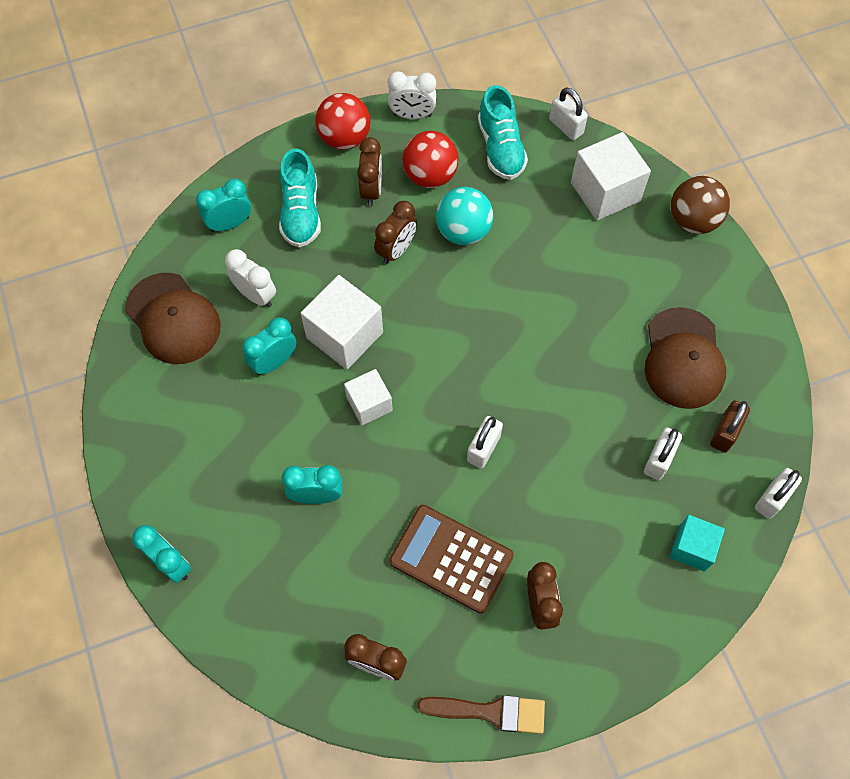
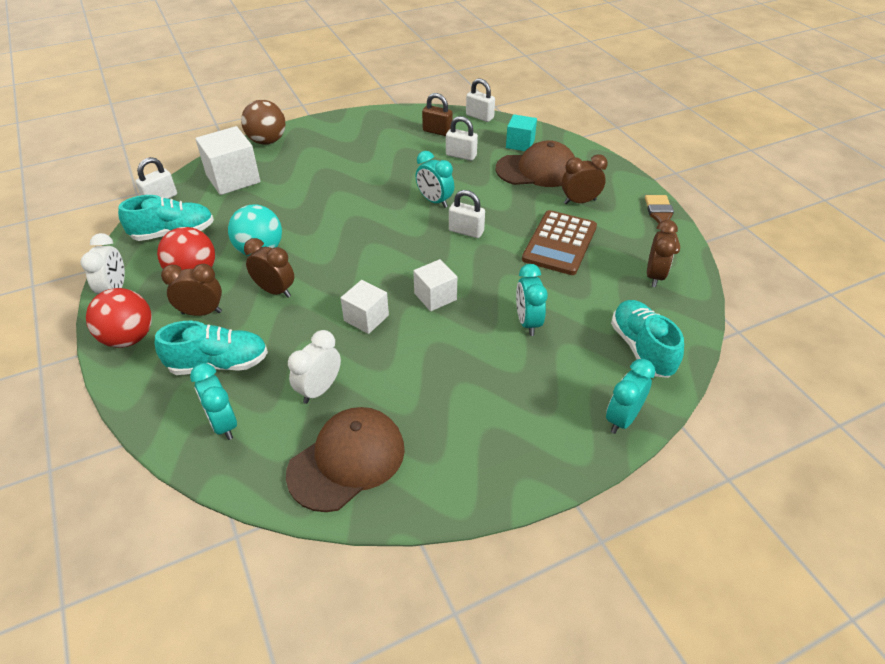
camera: 95 degrees left, 20 degrees down
turquoise clock [242,317,297,375] -> turquoise clock moved to [416,151,454,208]
white cube [301,275,383,370] -> white cube [341,280,389,334], size x0.61
brown cap [645,307,726,409] -> brown cap moved to [496,140,575,187]
none -> turquoise shoe [611,300,684,378]

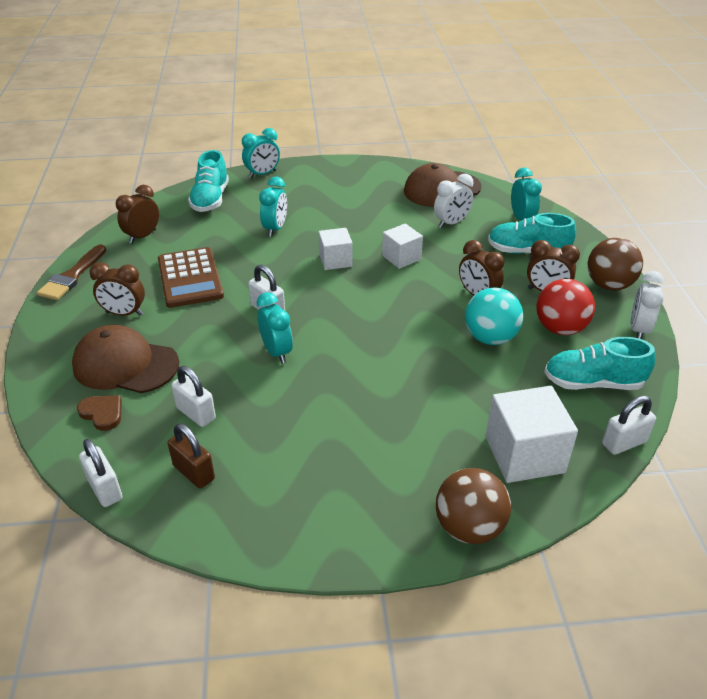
camera: 160 degrees left, 5 degrees down
red ball [86,288,152,348] -> brown ball [587,238,643,291]
turquoise cube [506,114,537,151] -> brown heart [77,395,122,431]
brown calculator [522,210,597,275] -> brown calculator turned 120 degrees clockwise [158,247,224,308]

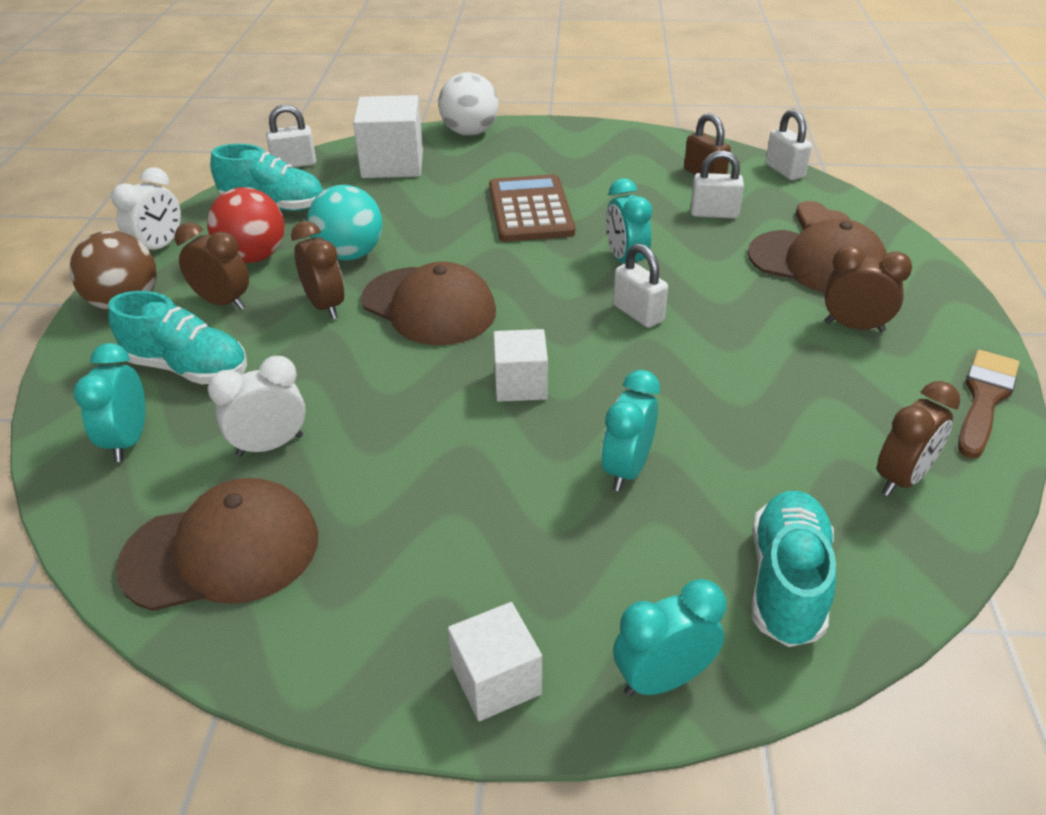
camera: 170 degrees left, 0 degrees up
brown calculator [158,247,224,308] -> brown calculator moved to [489,174,575,242]
white padlock [171,366,216,427] -> white padlock turned 45 degrees counterclockwise [691,150,744,218]
white cube [382,223,423,269] -> white cube moved to [448,602,542,721]
brown ball [436,468,511,544] -> white ball [438,72,499,136]
none -> brown cap [361,262,496,345]

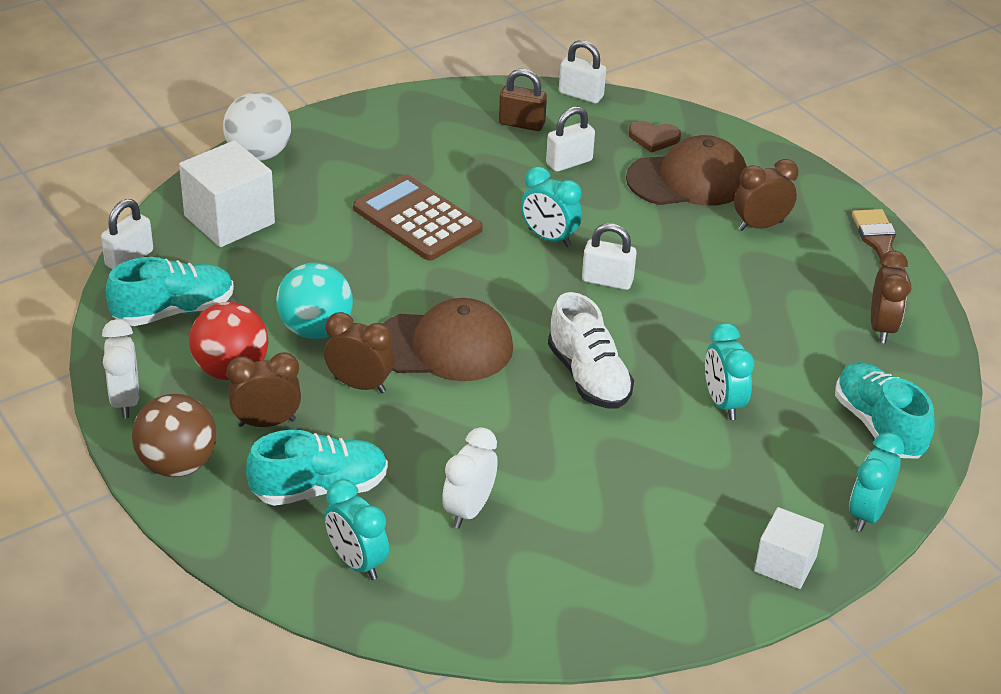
camera: 40 degrees left, 0 degrees up
brown cap [116,478,318,611] -> none
white cube [493,329,548,402] -> white shoe [548,292,634,408]

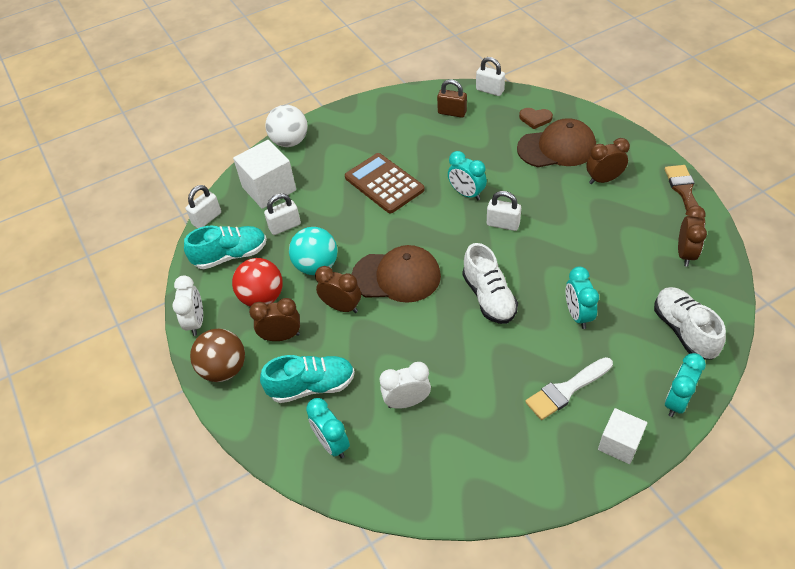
camera: 10 degrees right, 10 degrees up
white clock [442,427,498,528] -> white clock turned 45 degrees clockwise [380,362,431,409]
white padlock [546,106,595,172] -> white padlock moved to [264,193,301,235]
turquoise shoe [835,362,935,458] -> white shoe [654,287,726,360]
none -> white brush [525,357,613,420]

